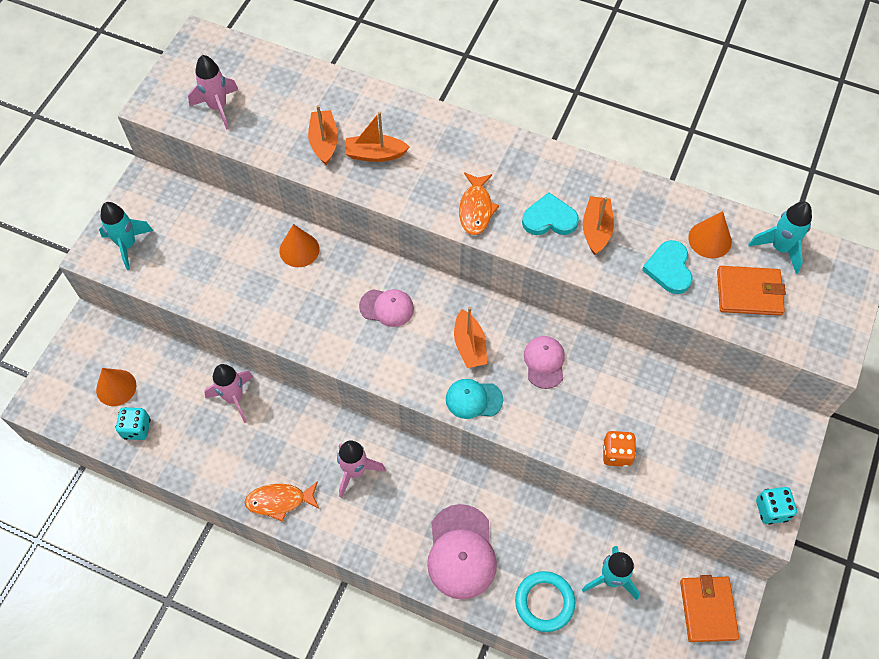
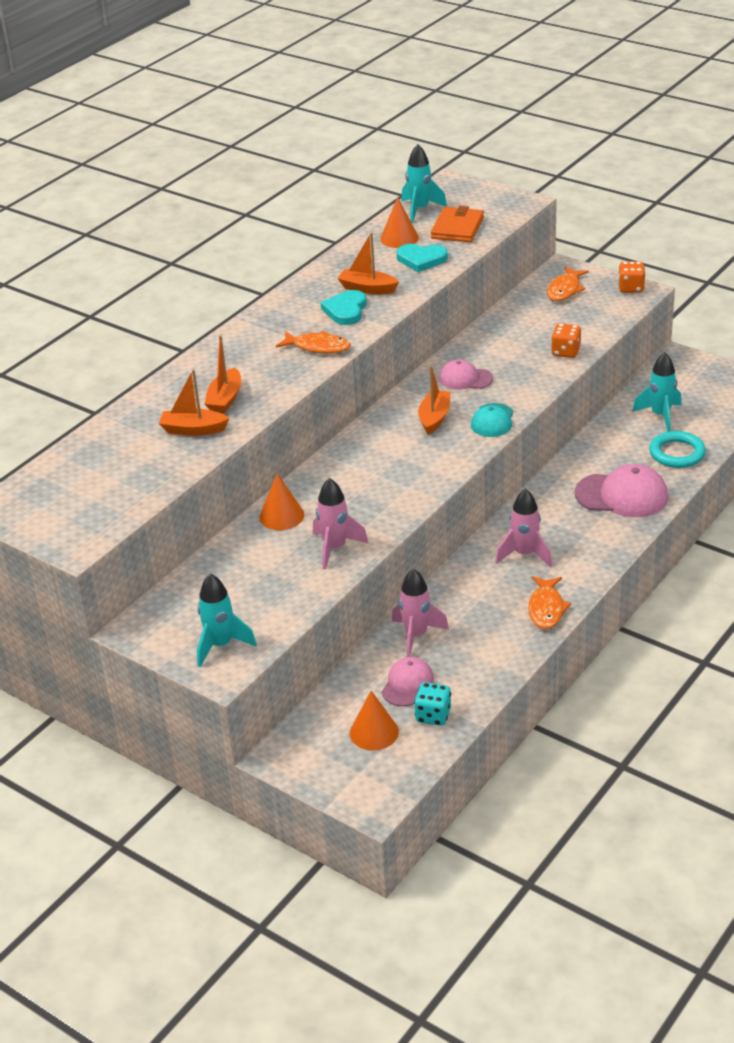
camera: 75 degrees left, 25 degrees down
pink rocket [188,55,239,130] -> pink rocket moved to [313,478,369,570]
pink cap [359,289,414,327] -> pink cap moved to [382,657,434,706]
orange boat [454,307,487,368] -> orange boat turned 75 degrees counterclockwise [418,366,451,435]
orange wallet [680,575,739,642] -> none
turquoise dice [756,487,797,525] -> orange dice [618,261,646,293]
none -> orange fish [547,266,589,301]

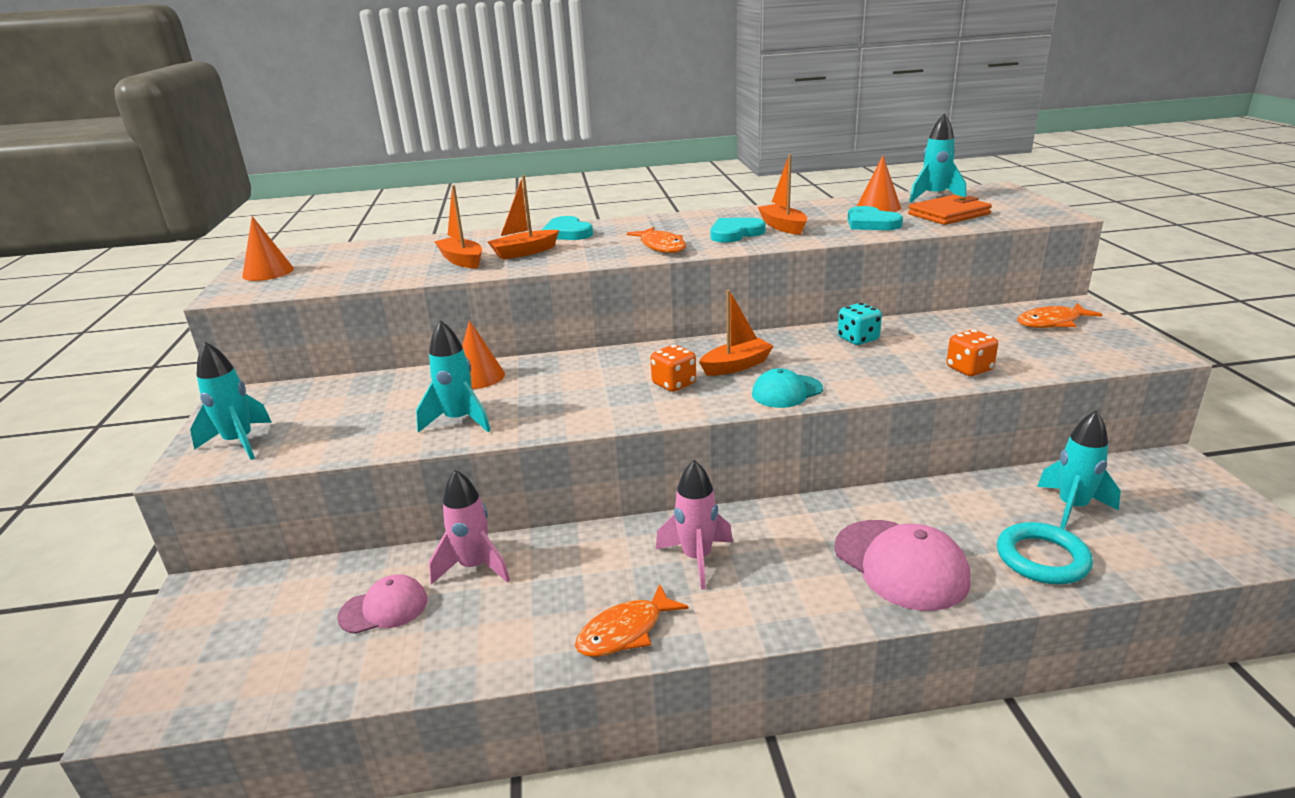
camera: 45 degrees right, 10 degrees down
pink rocket [313,478,369,570] -> turquoise rocket [416,320,491,433]
orange cone [350,691,399,750] -> orange cone moved to [242,216,294,281]
turquoise dice [414,682,451,726] -> turquoise dice moved to [838,303,882,345]
pink cap [439,359,493,390] -> none
orange dice [618,261,646,293] -> orange dice moved to [651,345,696,392]
none -> turquoise heart [542,216,593,240]

